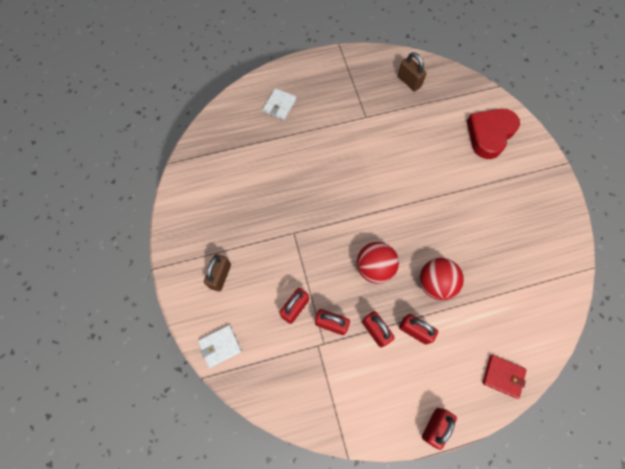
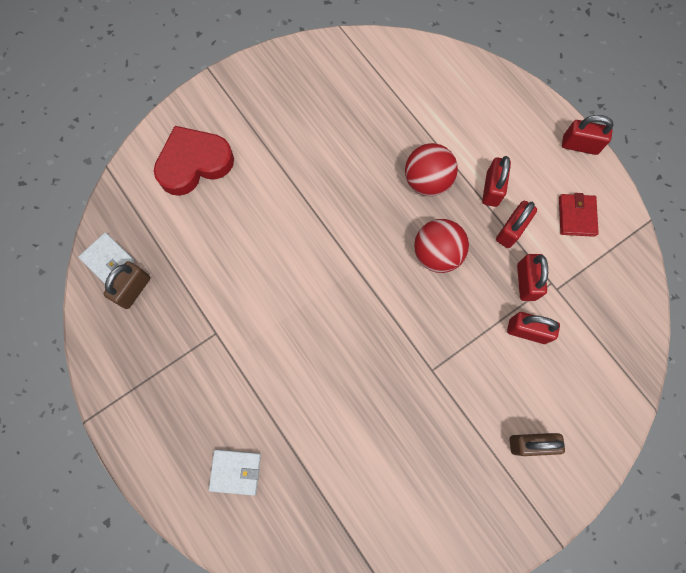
camera: 110 degrees left, 5 degrees up
white wallet [198,325,242,368] -> white wallet moved to [78,232,135,284]
red heart [467,109,520,159] -> red heart turned 135 degrees clockwise [154,126,234,196]
red wallet [483,355,527,399] -> red wallet moved to [559,193,599,237]

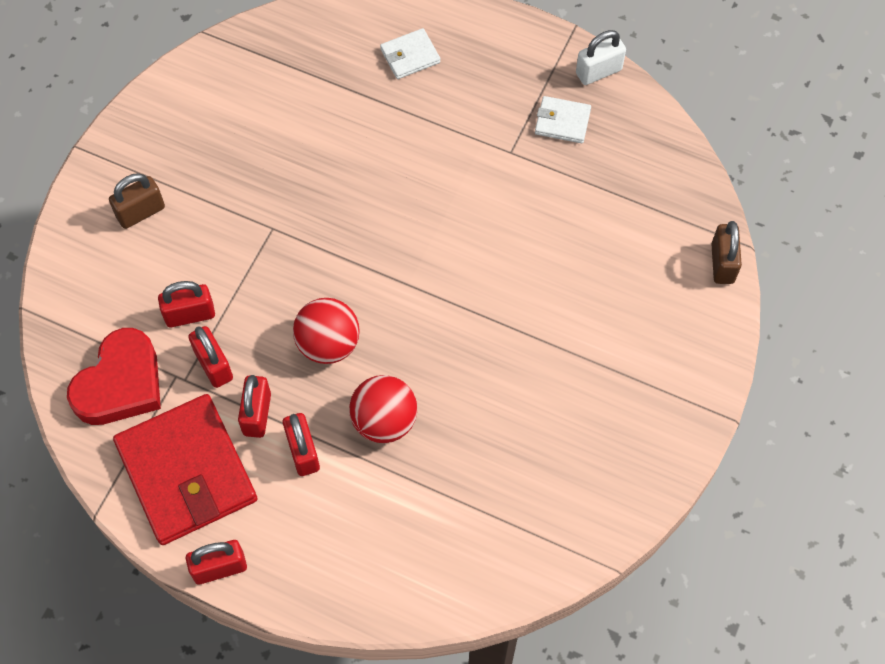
camera: 150 degrees right, 10 degrees down
white wallet [78,232,135,284] -> white wallet moved to [535,96,591,143]
brown padlock [103,261,150,309] -> brown padlock moved to [711,221,742,284]
red heart [154,126,234,196] -> red heart moved to [67,328,161,425]
red wallet [559,193,599,237] -> red wallet [113,394,257,545], size x2.21
none -> white padlock [576,30,626,85]

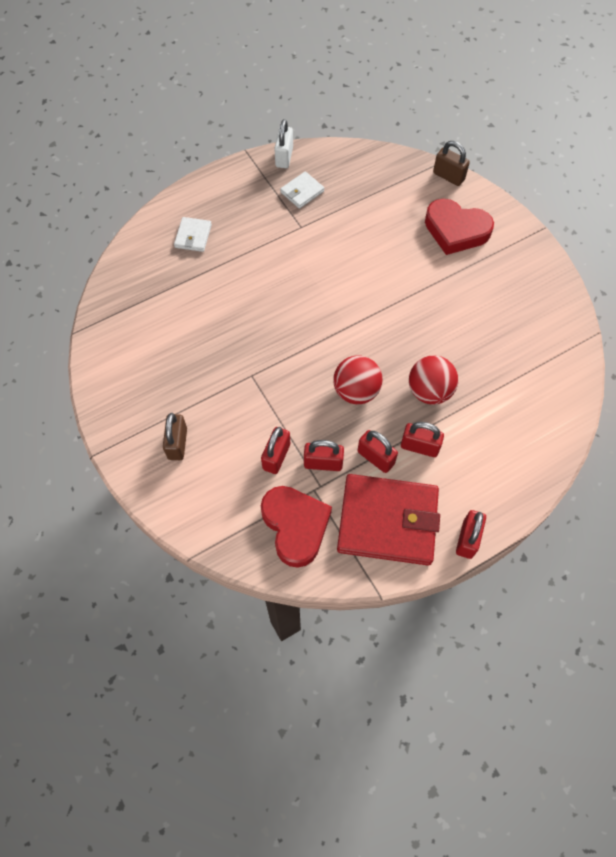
camera: 55 degrees left, 0 degrees up
none -> red heart [425,199,494,255]

